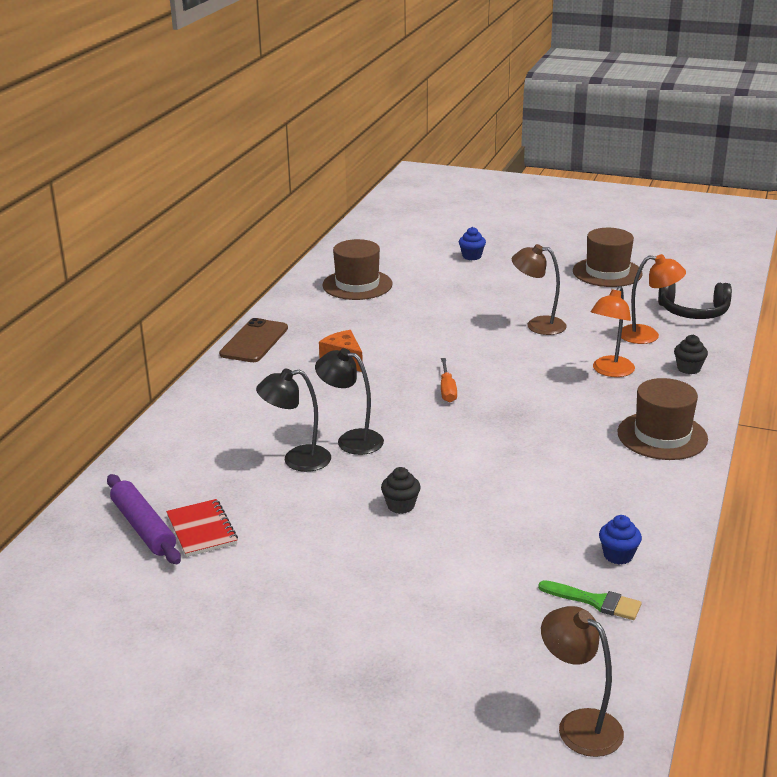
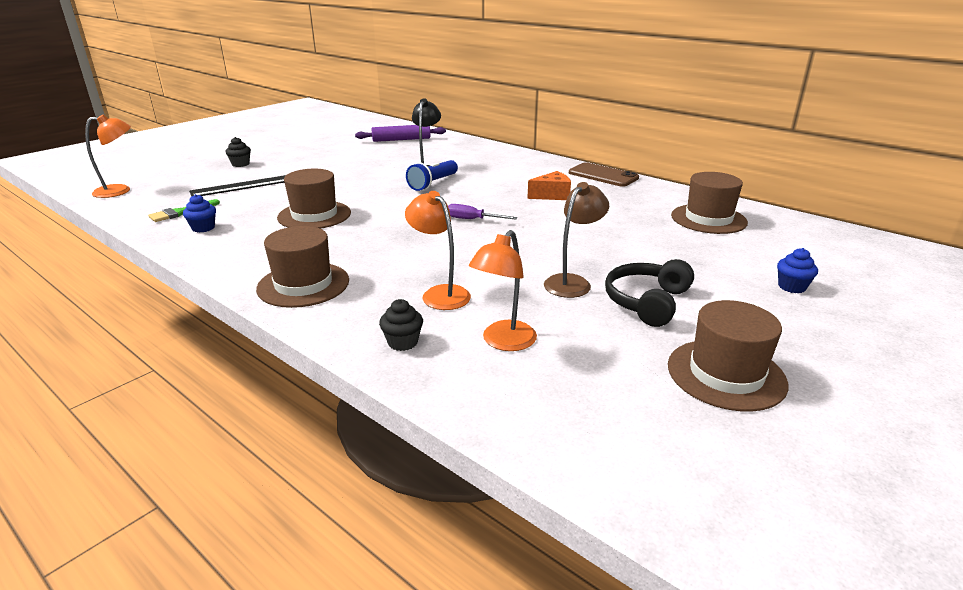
camera: 110 degrees right, 0 degrees up
red notebook [166,499,238,557] -> none
black lamp [315,348,384,455] -> blue flashlight [406,160,458,191]
black cupcake [381,467,421,514] -> black cupcake moved to [225,137,251,167]
orange screwdriver [441,358,457,402] -> purple screwdriver [448,204,517,219]
brown lamp [541,606,624,757] -> orange lamp [85,114,131,198]
black headphones [658,283,732,319] -> black headphones moved to [605,259,694,327]
none -> black ruler [189,175,286,197]
none -> brown hat [277,169,351,229]

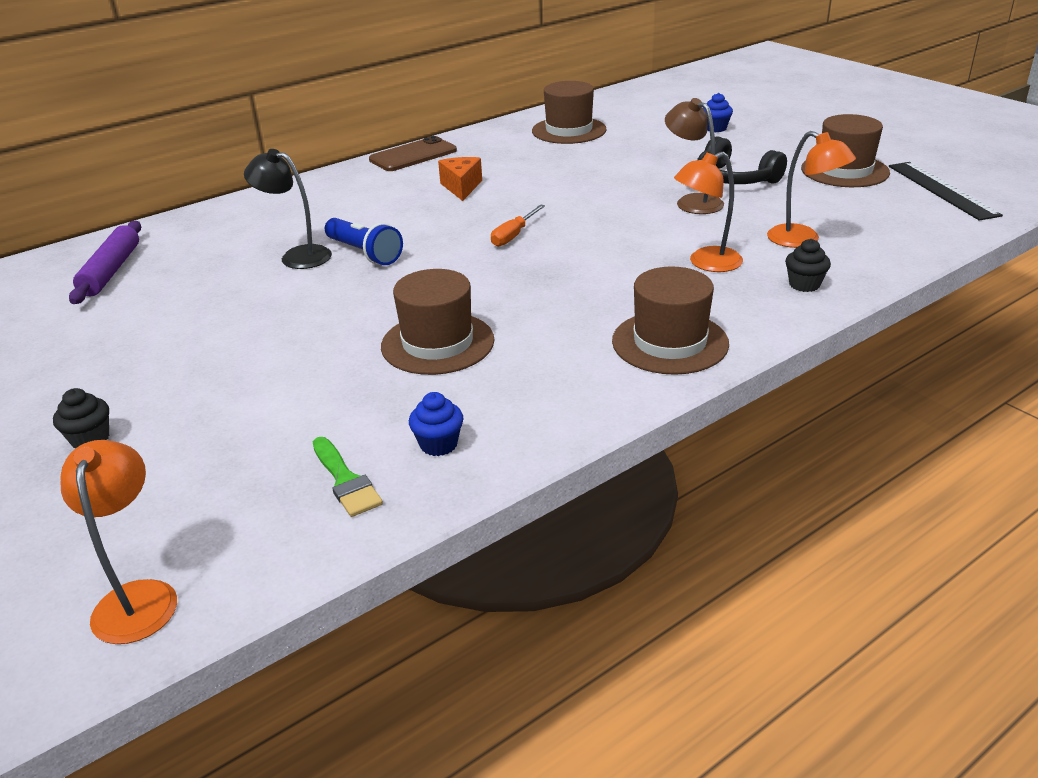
camera: 75 degrees left, 5 degrees up
black ruler [189,175,286,197] -> black ruler moved to [889,162,1003,221]
purple screwdriver [448,204,517,219] -> orange screwdriver [491,204,545,247]

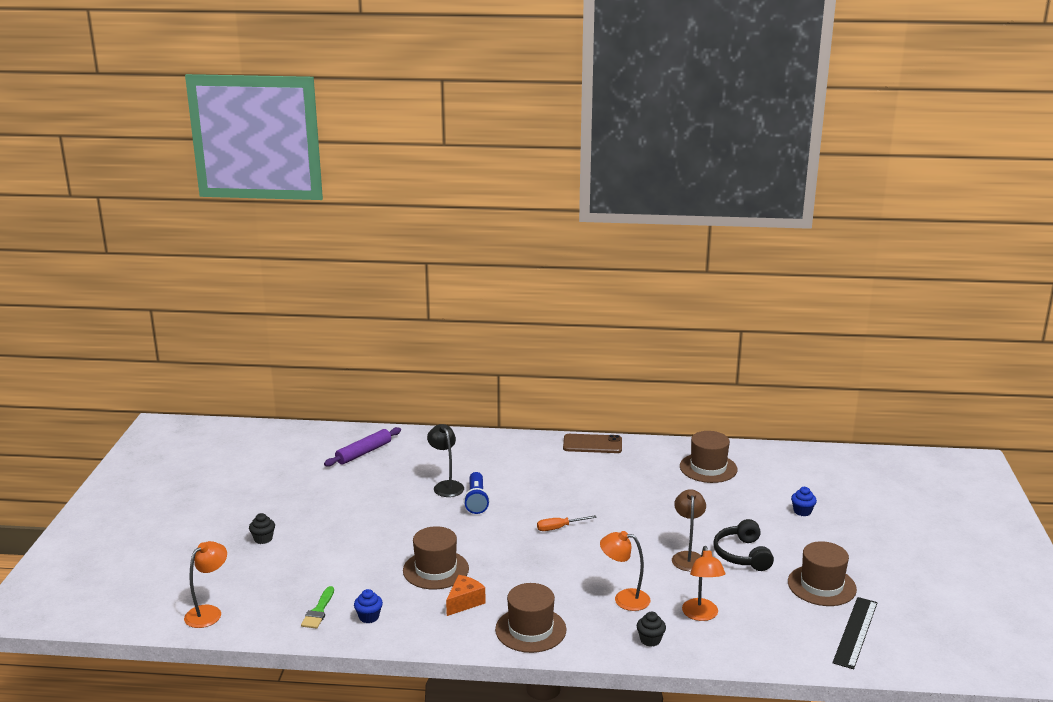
camera: 40 degrees right, 10 degrees down
orange cheese [438,157,482,201] -> orange cheese moved to [446,575,486,616]

